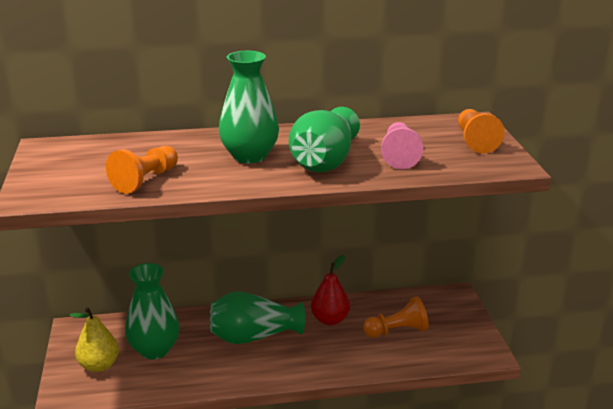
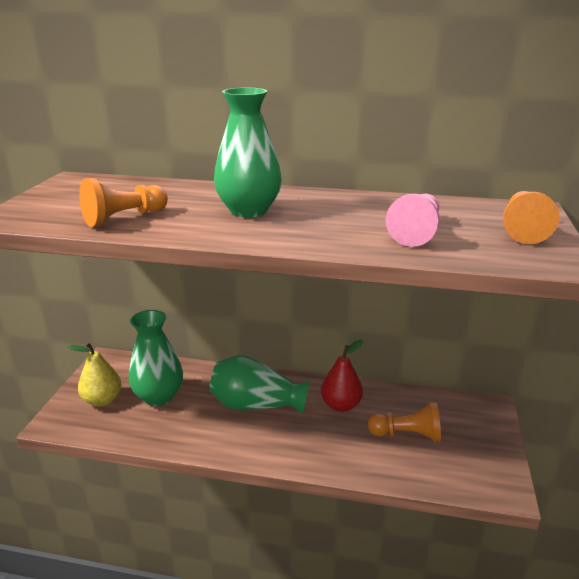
camera: 20 degrees right, 0 degrees up
green vase [289,107,360,173] -> none

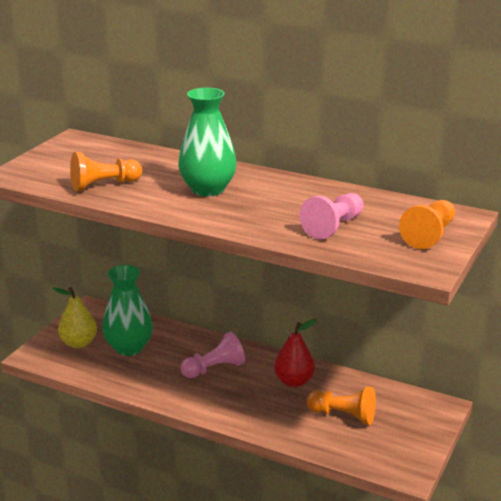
camera: 15 degrees right, 0 degrees up
green vase [210,355,310,414] -> pink pawn [181,331,245,378]

